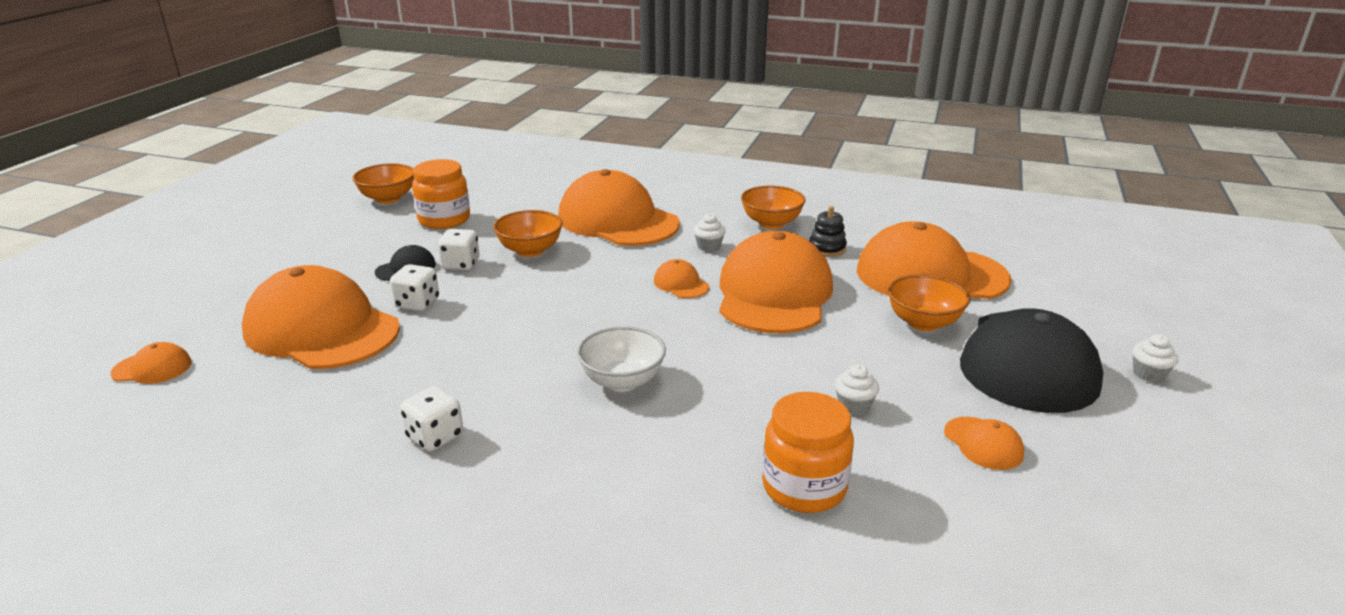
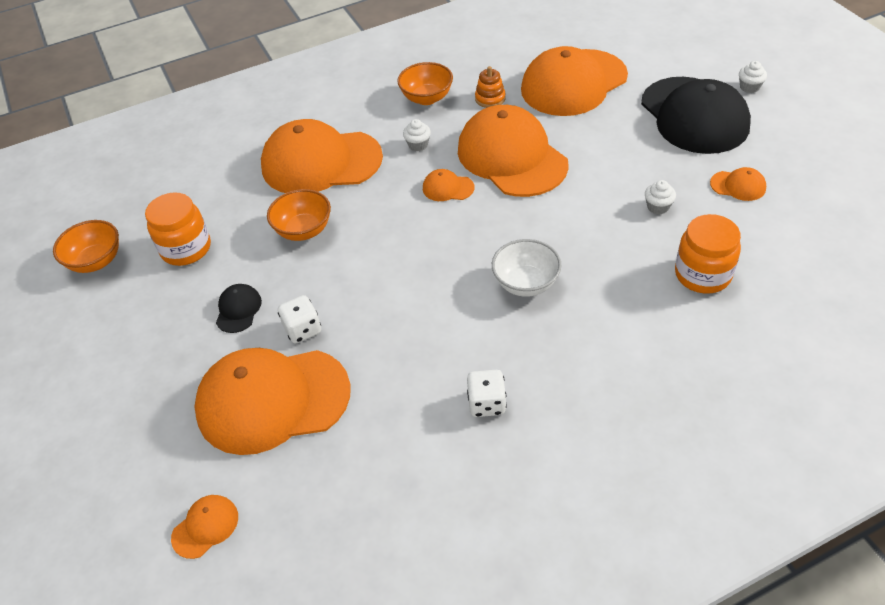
camera: 40 degrees left, 20 degrees up
white dice [437,229,480,270] -> none
black stacking toy [809,206,847,257] -> orange stacking toy [475,66,506,108]
orange bowl [888,274,970,331] -> none

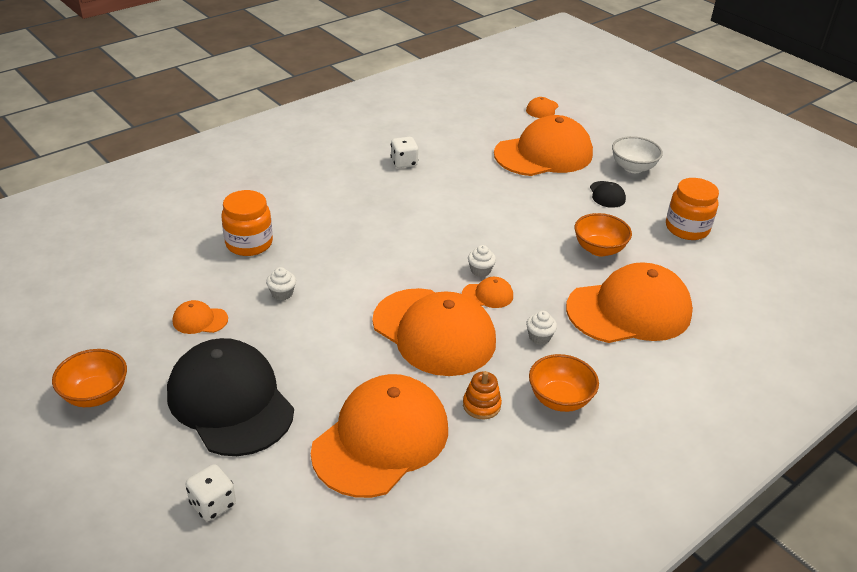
camera: 160 degrees right, 10 degrees down
orange bowl [53,220,119,273] -> orange bowl moved to [52,349,127,407]
white dice [278,295,321,344] -> white dice moved to [185,464,236,521]
white bowl [492,239,561,297] -> white bowl moved to [612,136,663,173]
white cupcake [739,61,767,93] -> white cupcake moved to [468,245,496,277]

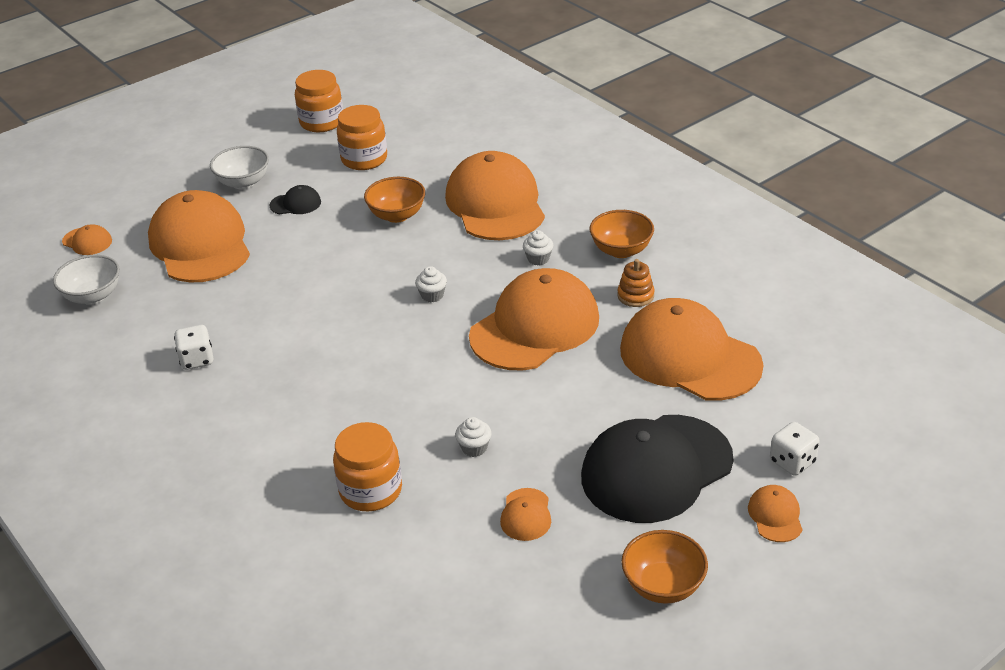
camera: 85 degrees left, 0 degrees up
orange cap [462,277,513,308] -> orange cap moved to [748,485,803,542]
none -> white bowl [53,255,120,305]
none -> orange jar [295,70,343,132]

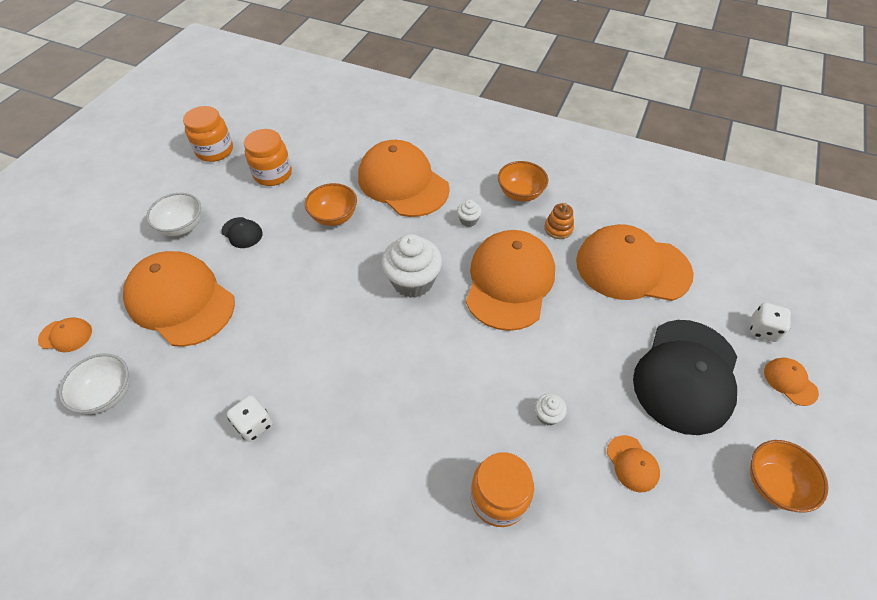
camera: 30 degrees left, 15 degrees up
black cap [269,185,321,214] -> black cap turned 75 degrees clockwise [221,217,263,248]
white cupcake [415,266,447,302] -> white cupcake [381,234,442,298], size x2.19

